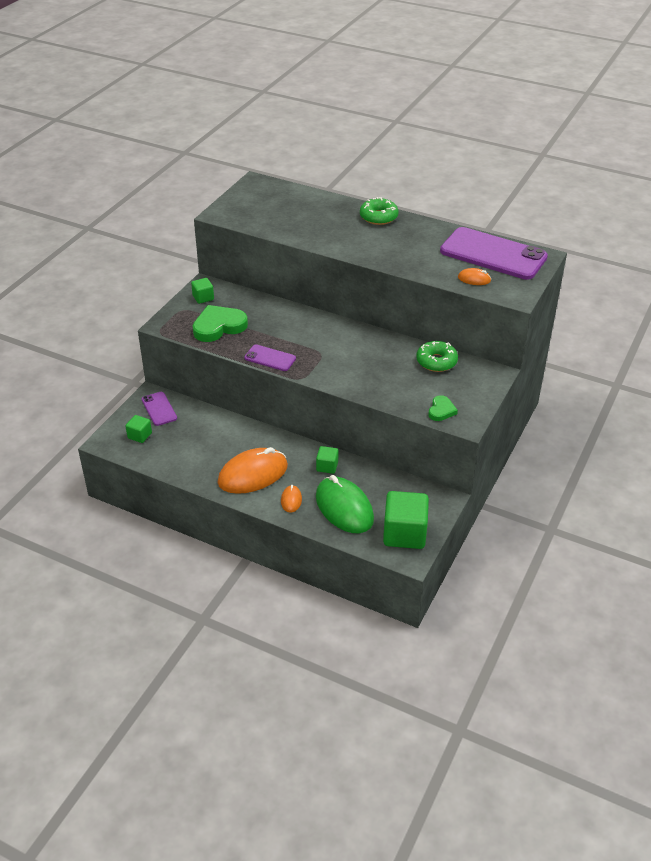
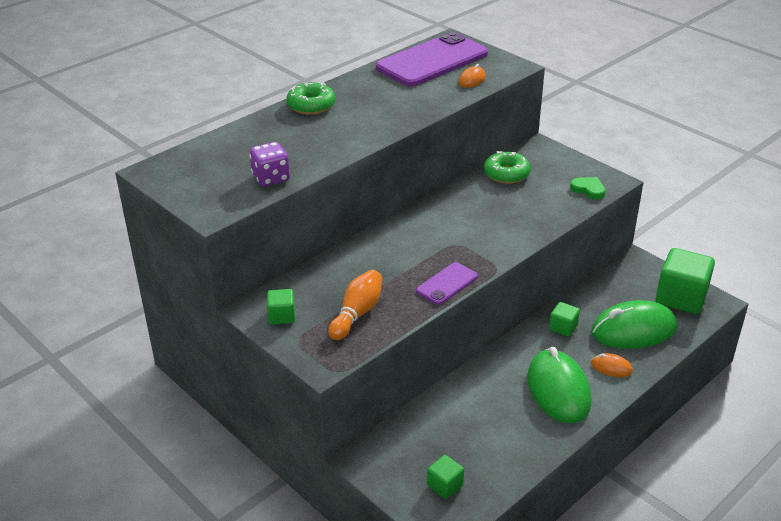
camera: 70 degrees left, 5 degrees down
purple phone [142,392,177,426] -> none
green heart [193,305,248,342] -> orange bowling pin [328,270,382,340]
orange mouse [217,447,288,494] -> green mouse [527,347,591,423]
none -> purple dice [249,142,290,187]

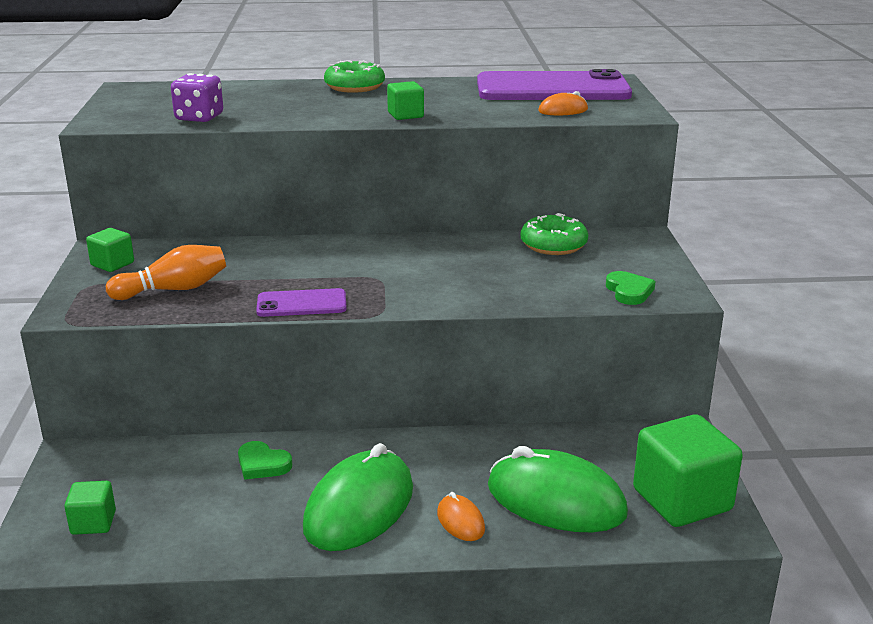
camera: 40 degrees right, 10 degrees down
green cube [549,302,580,337] -> green cube moved to [387,81,424,120]
none -> green heart [238,441,292,480]

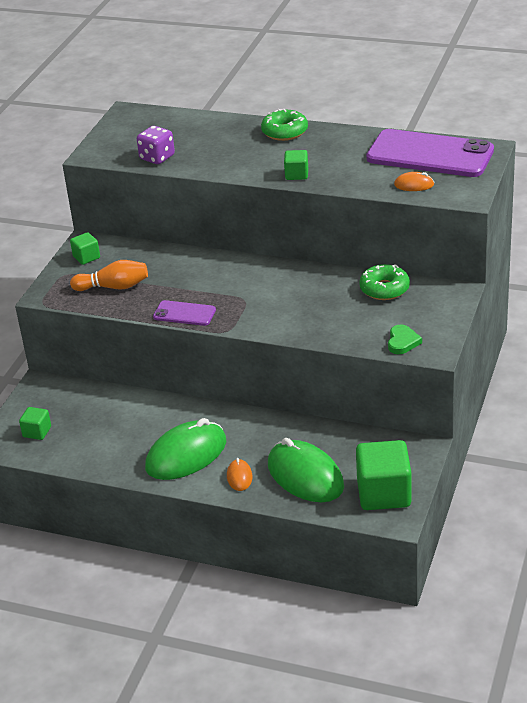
camera: 25 degrees right, 10 degrees up
green heart [238,441,292,480] -> none

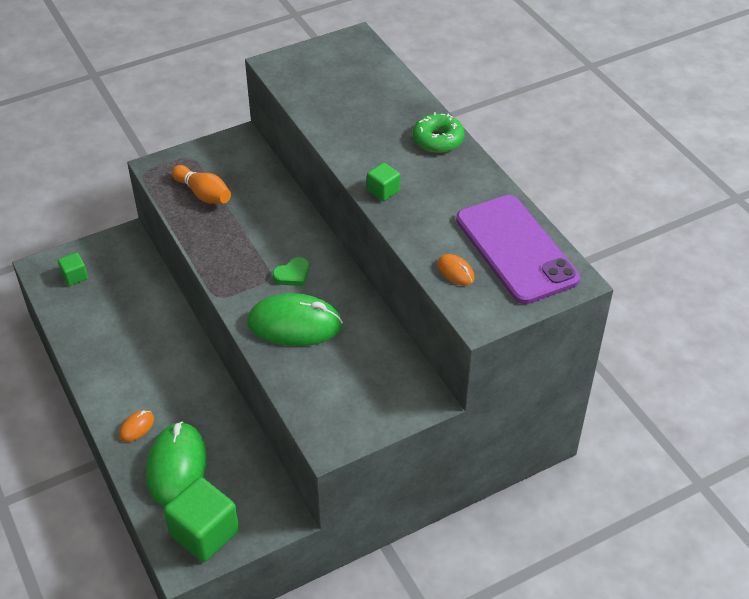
camera: 40 degrees right, 10 degrees up
green cube [70,232,100,265] -> none
purple dice [137,126,175,164] -> none
green mouse [145,418,226,480] -> green mouse moved to [247,293,343,346]
purple phone [153,300,216,326] -> none
green donut [359,264,410,300] -> none
green heart [388,324,422,354] -> green heart moved to [273,257,309,286]

